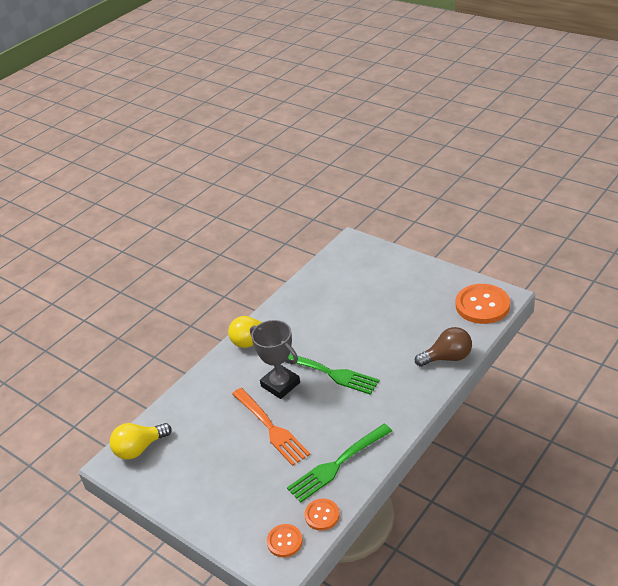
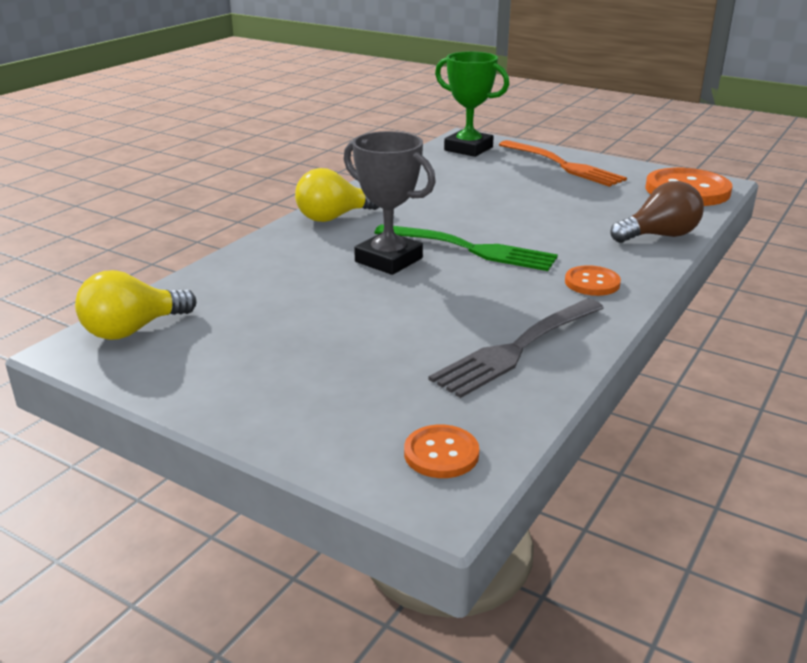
camera: 10 degrees left, 10 degrees down
orange fork [232,388,310,466] -> orange fork moved to [499,140,627,187]
green fork [287,424,392,502] -> grey fork [428,299,604,398]
orange button [305,499,340,531] -> orange button moved to [565,265,621,296]
none -> green trophy [435,52,509,157]

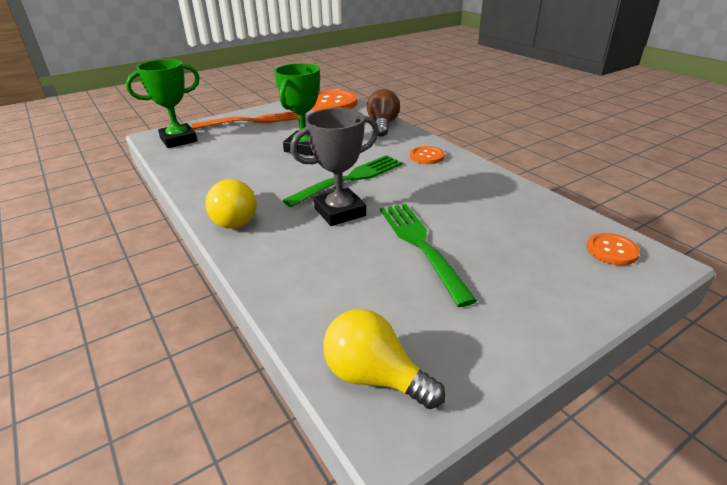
camera: 65 degrees left, 5 degrees up
yellow light bulb [75,270,196,340] -> yellow light bulb turned 135 degrees clockwise [323,309,445,409]
grey fork [428,299,604,398] -> none
none -> green trophy [274,63,320,156]
none -> green fork [380,204,477,307]

